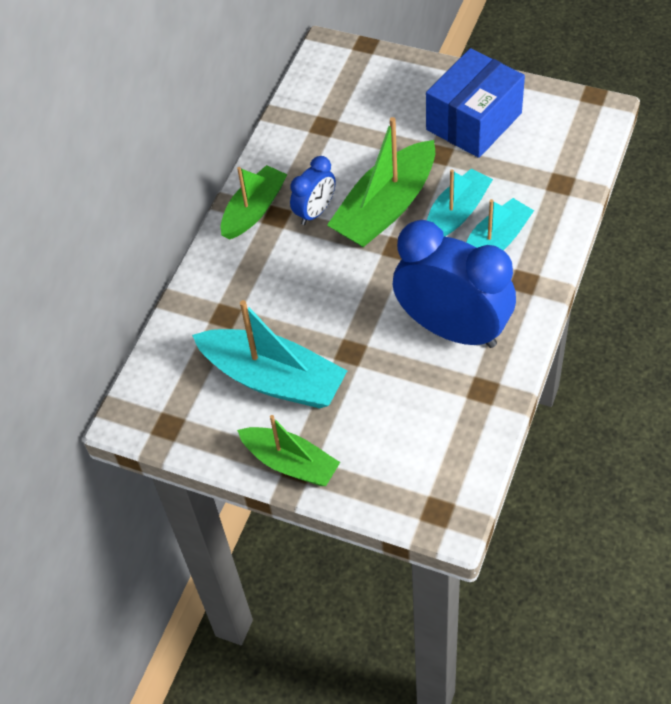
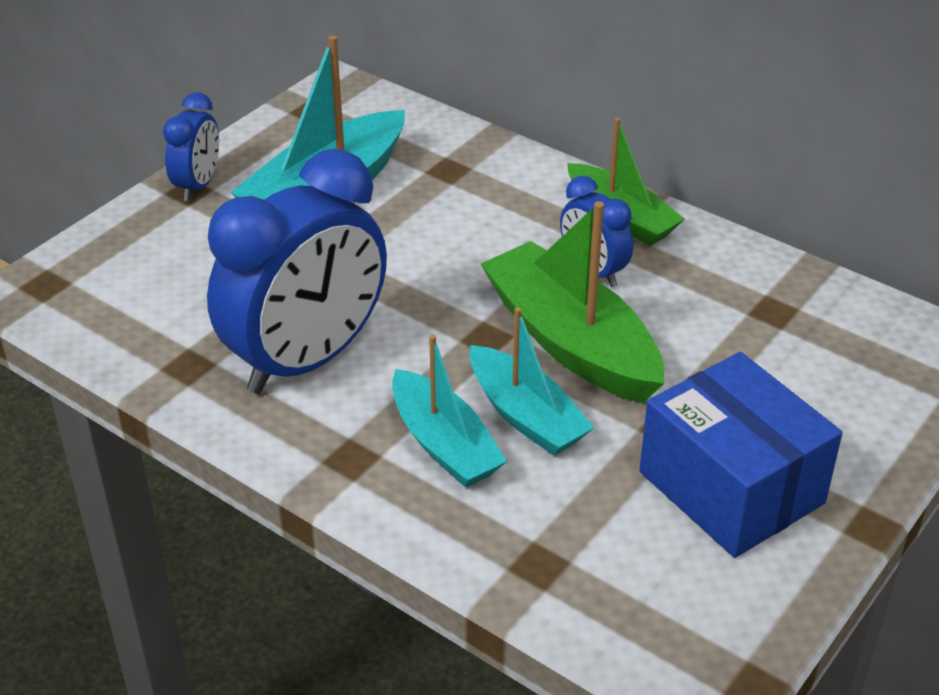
camera: 100 degrees right, 15 degrees down
green boat [237,415,340,486] -> blue clock [163,92,219,201]

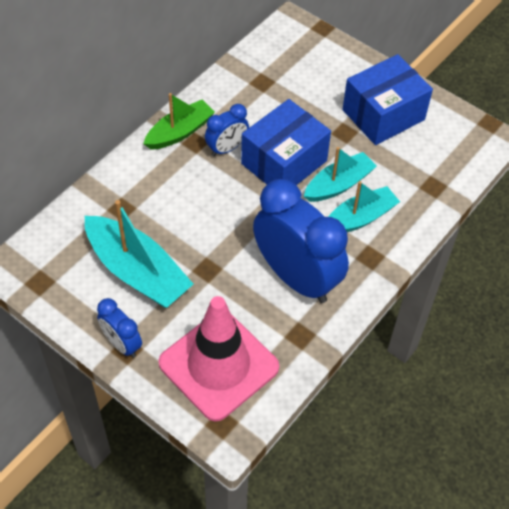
camera: 90 degrees left, 15 degrees up
blue clock [163,92,219,201] -> blue clock turned 150 degrees counterclockwise [97,298,142,358]
green boat [481,201,664,403] -> blue box [241,99,331,185]
none -> pink traffic cone [158,296,279,421]

